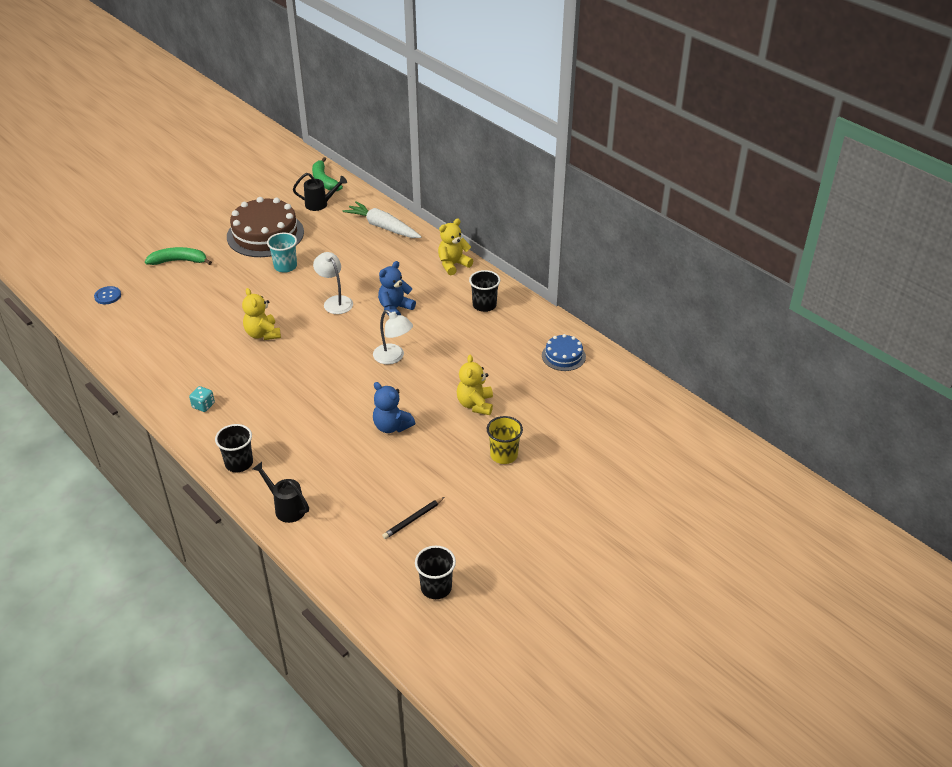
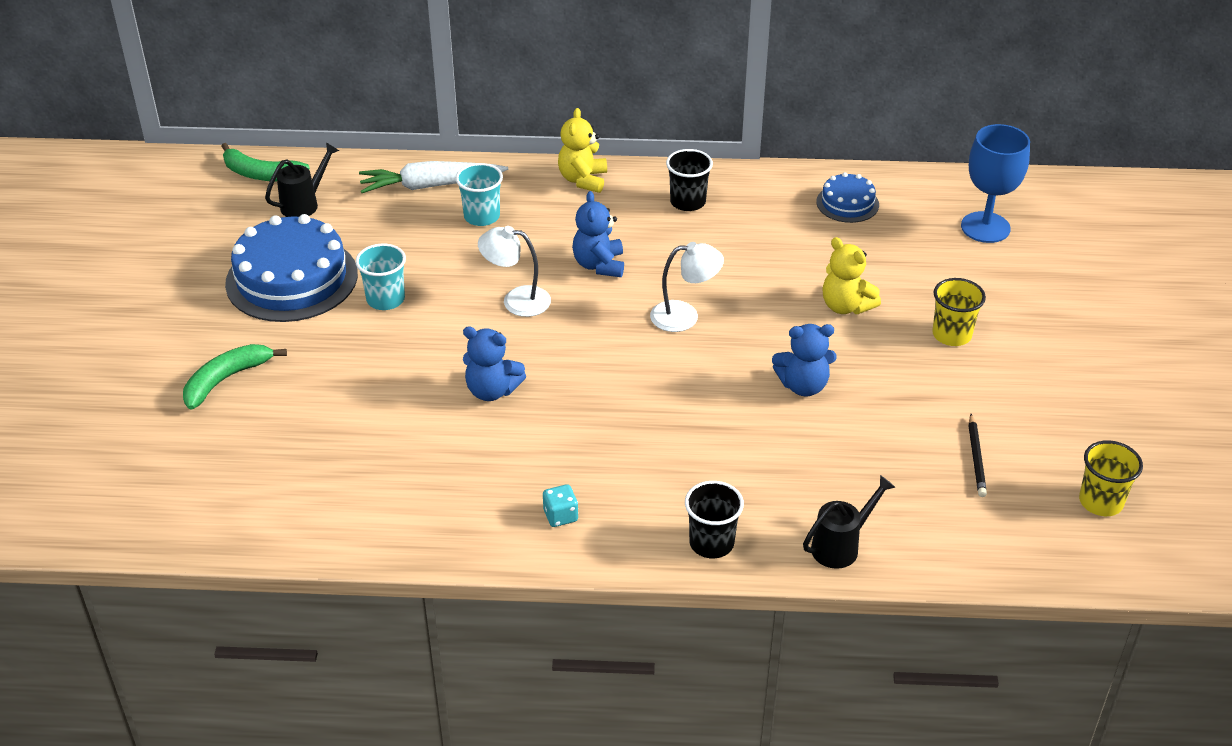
camera: 45 degrees left, 0 degrees up
blue button [94,286,121,304] -> none
brown cake [227,197,304,257] -> blue cake [225,214,358,322]
yellow teddy bear [242,288,281,340] -> blue teddy bear [463,326,526,401]
black watering can [253,462,309,523] -> black watering can turned 150 degrees clockwise [803,475,895,569]
black cup [415,546,456,599] -> yellow cup [1079,440,1143,516]
none -> turquoise cup [456,163,503,226]
none -> blue goblet [961,124,1030,243]

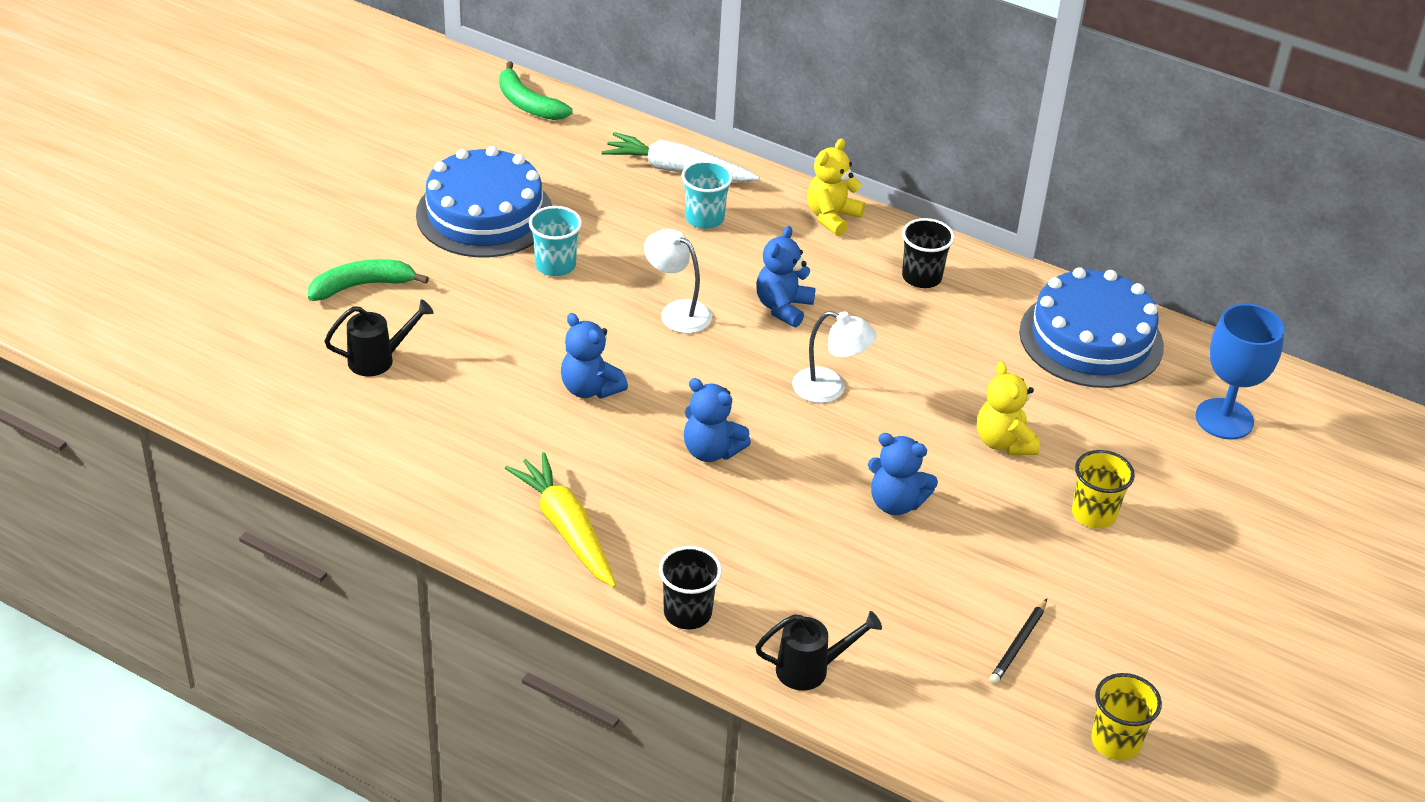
camera: 25 degrees right, 0 degrees up
black watering can [265,142,339,217] -> black watering can moved to [324,299,434,376]
turquoise dice [543,484,578,527] -> yellow carrot [505,452,616,588]
blue cake [816,172,879,223] -> blue cake [1019,267,1164,388], size x1.98
none -> blue teddy bear [684,378,751,462]

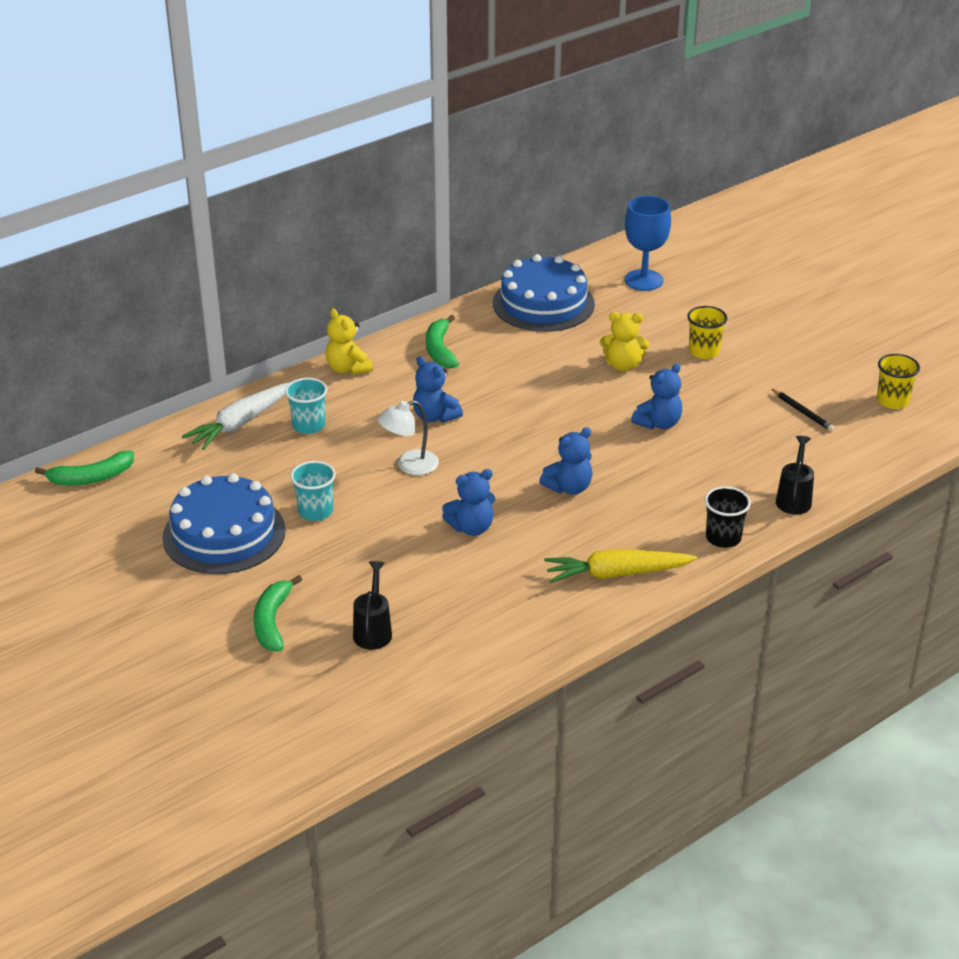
camera: 65 degrees left, 5 degrees down
white lamp [792,311,877,403] -> none
black cup [902,218,955,288] -> green banana [426,315,459,368]

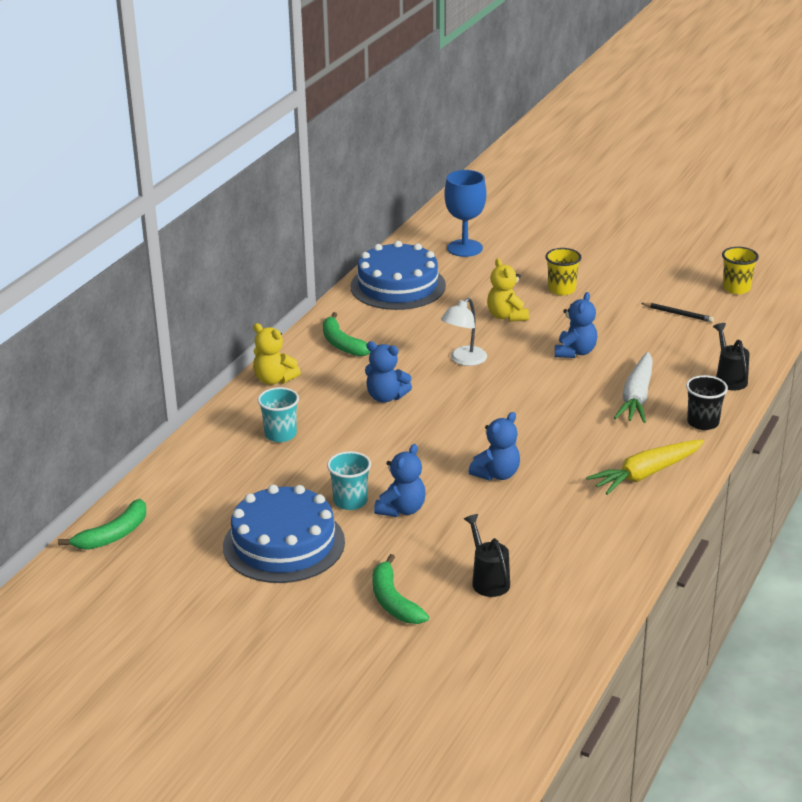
camera: 25 degrees left, 5 degrees down
white carrot [182,382,290,450] -> white carrot moved to [614,352,653,423]
white lamp [378,400,439,475] -> white lamp moved to [441,298,487,366]
blue teddy bear [539,427,593,495] -> blue teddy bear moved to [374,444,426,517]
yellow teddy bear [600,312,649,371] -> yellow teddy bear turned 90 degrees clockwise [487,258,529,322]

